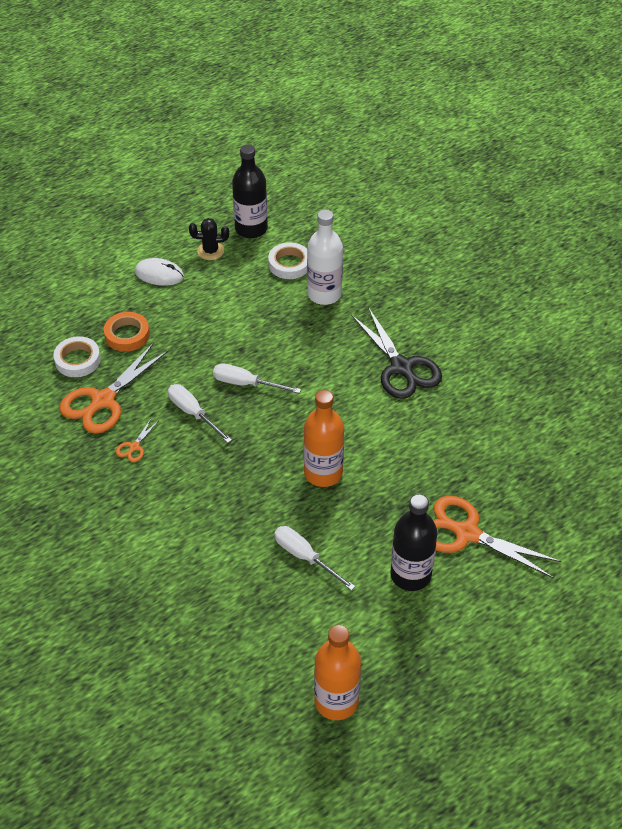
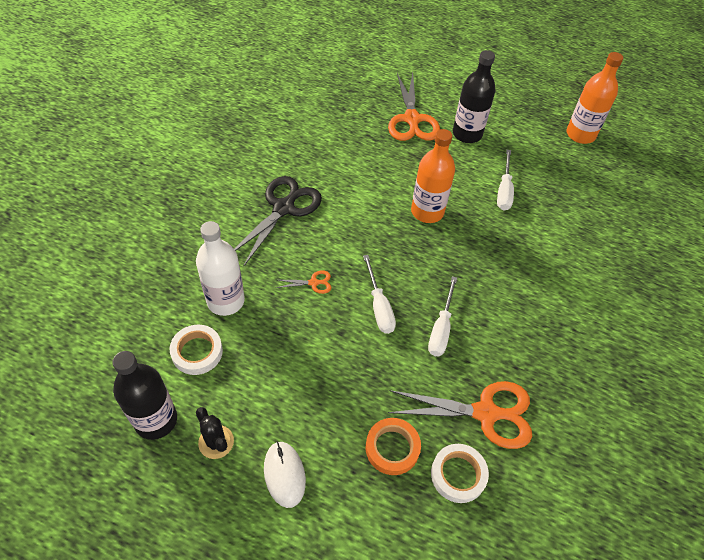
camera: 125 degrees left, 5 degrees up
orange scissors [116,419,158,462] -> orange scissors moved to [276,270,331,294]

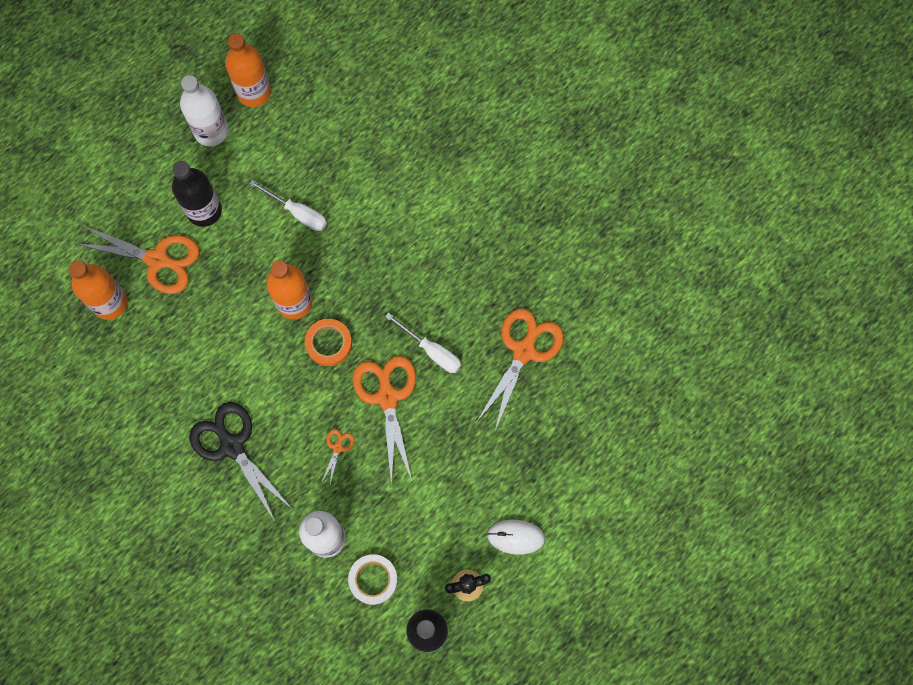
camera: 65 degrees left, 20 degrees up
white screwdriver [363,255,396,334] -> orange scissors [353,356,416,485]
orange tape [366,418,421,475] -> orange tape moved to [305,319,352,366]
white tape [431,444,489,503] -> none
none -> orange bottle [69,261,128,320]
none -> white bottle [180,75,229,146]

